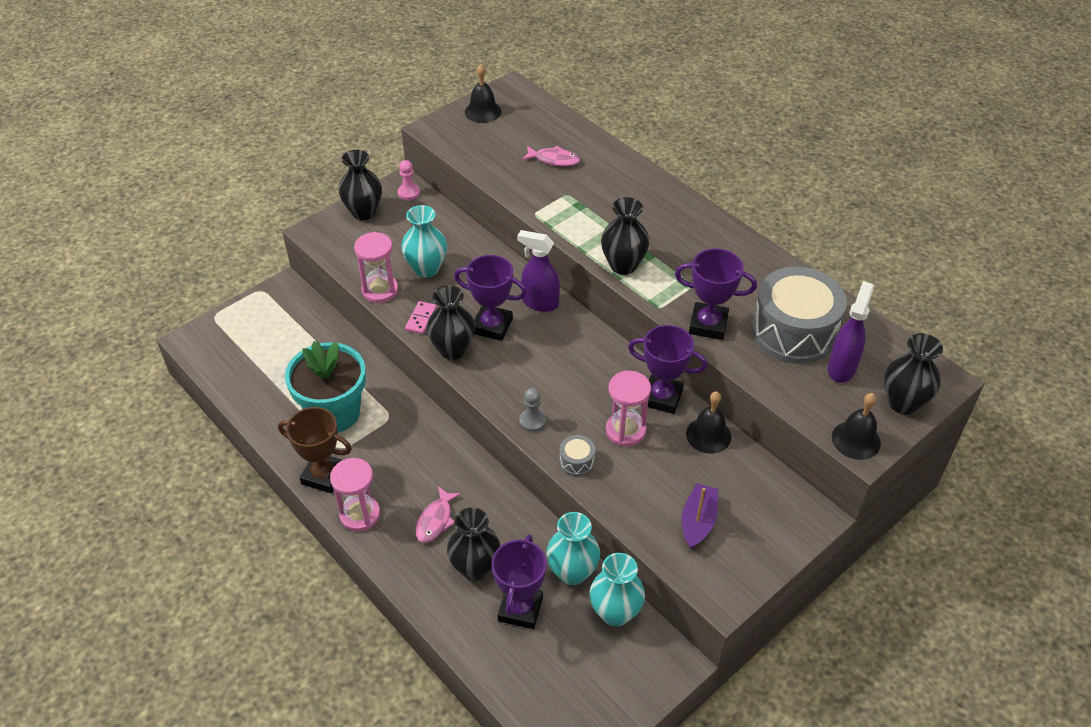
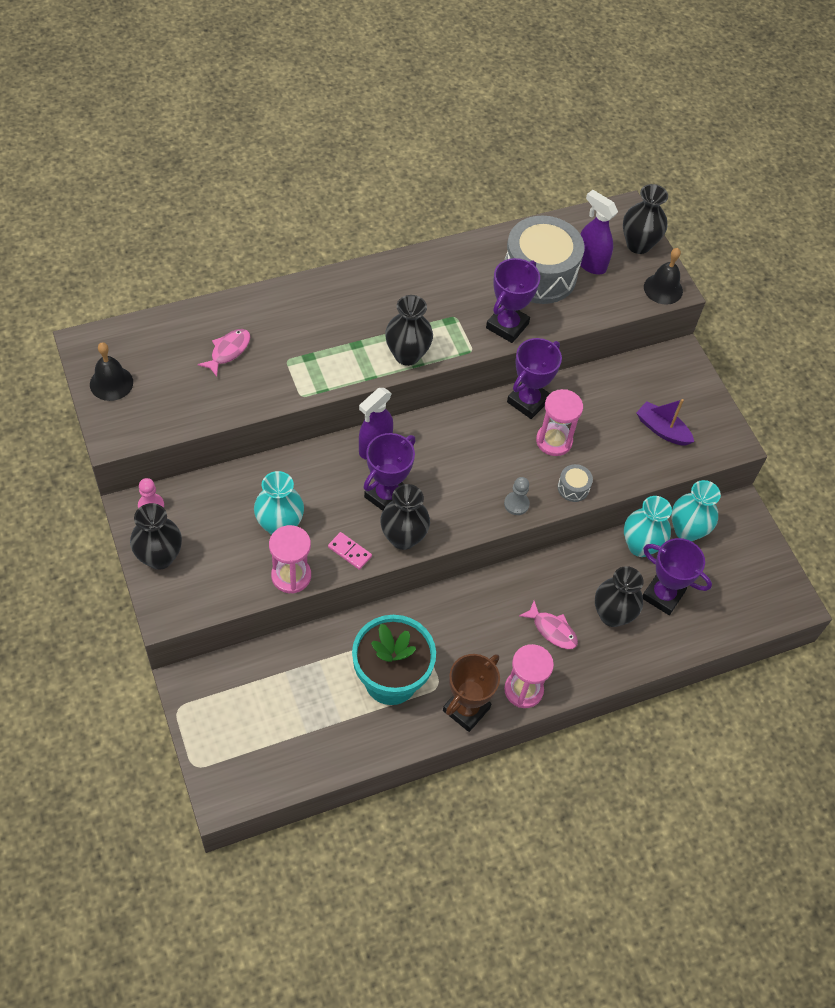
camera: 75 degrees left, 10 degrees up
black bell [686,391,731,454] -> none

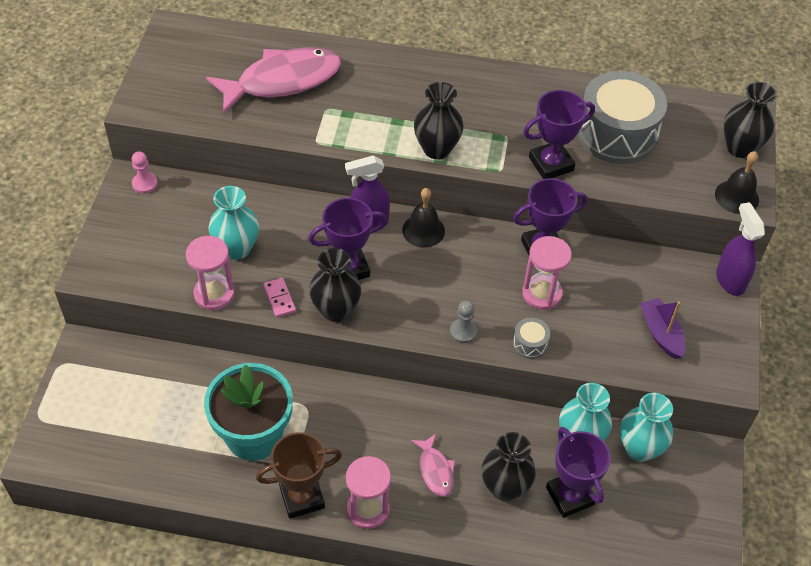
camera: 35 degrees right, 5 degrees down
black bell [90,342,133,401] -> black bell moved to [402,188,445,248]
black vase [130,503,182,570] -> none
pink fish [198,329,250,377] -> pink fish [206,47,341,114], size x2.14
purple spray bottle [580,190,618,274] -> purple spray bottle moved to [716,202,765,296]

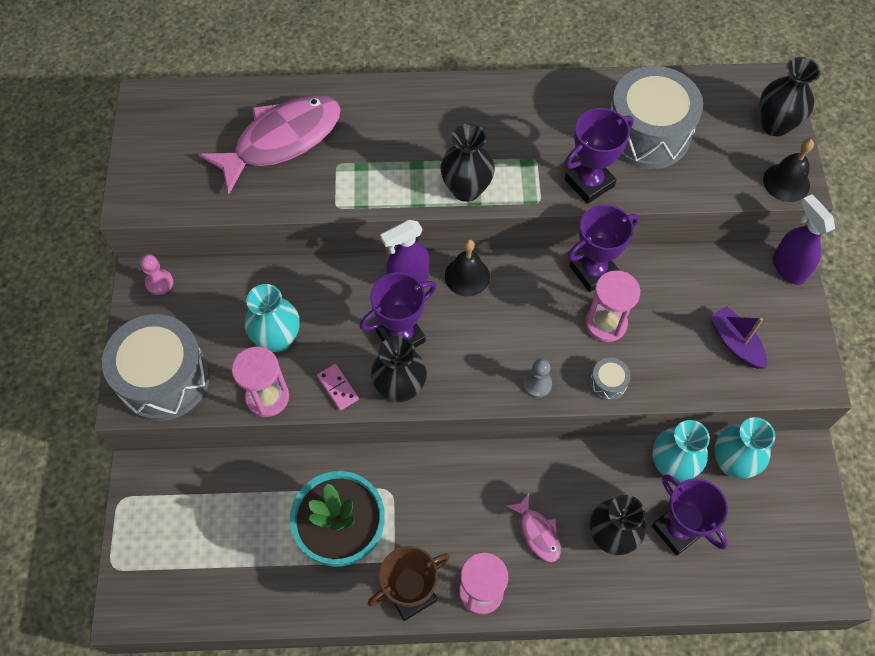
camera: 10 degrees left, 10 degrees up
none -> grey drum [102,314,210,421]

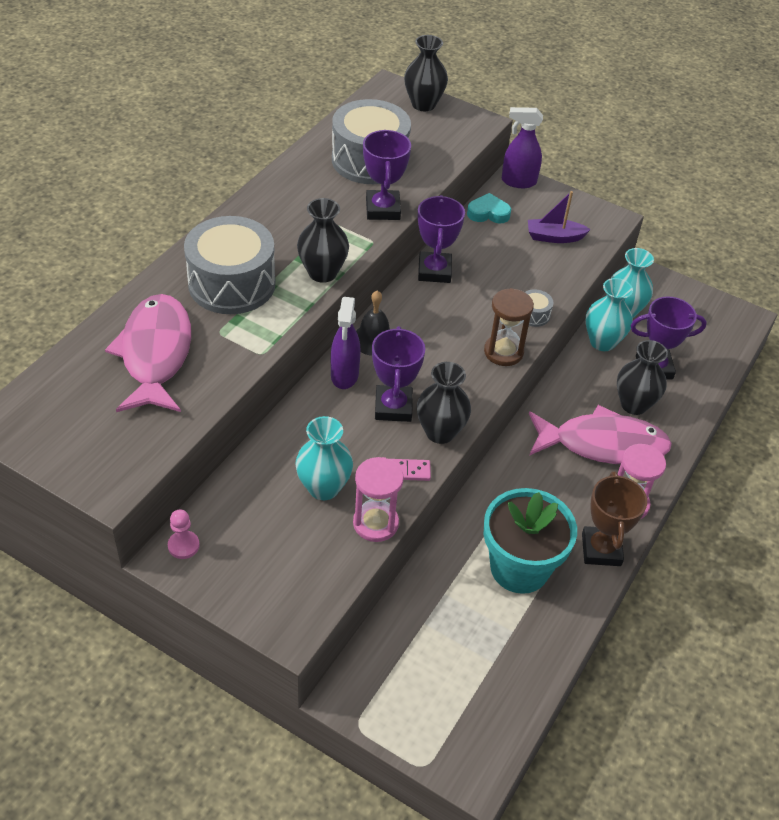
camera: 60 degrees left, 15 degrees down
grey drum [102,314,210,421] -> grey drum moved to [184,216,276,314]
pink fish [506,493,561,562] -> pink fish [529,405,672,464], size x2.14
grey pawn [523,359,552,398] -> brown hourglass [484,288,534,366]
pink hourglass [585,270,640,342] -> none
black bell [763,139,814,202] -> none
none -> turquoise heart [467,193,511,223]

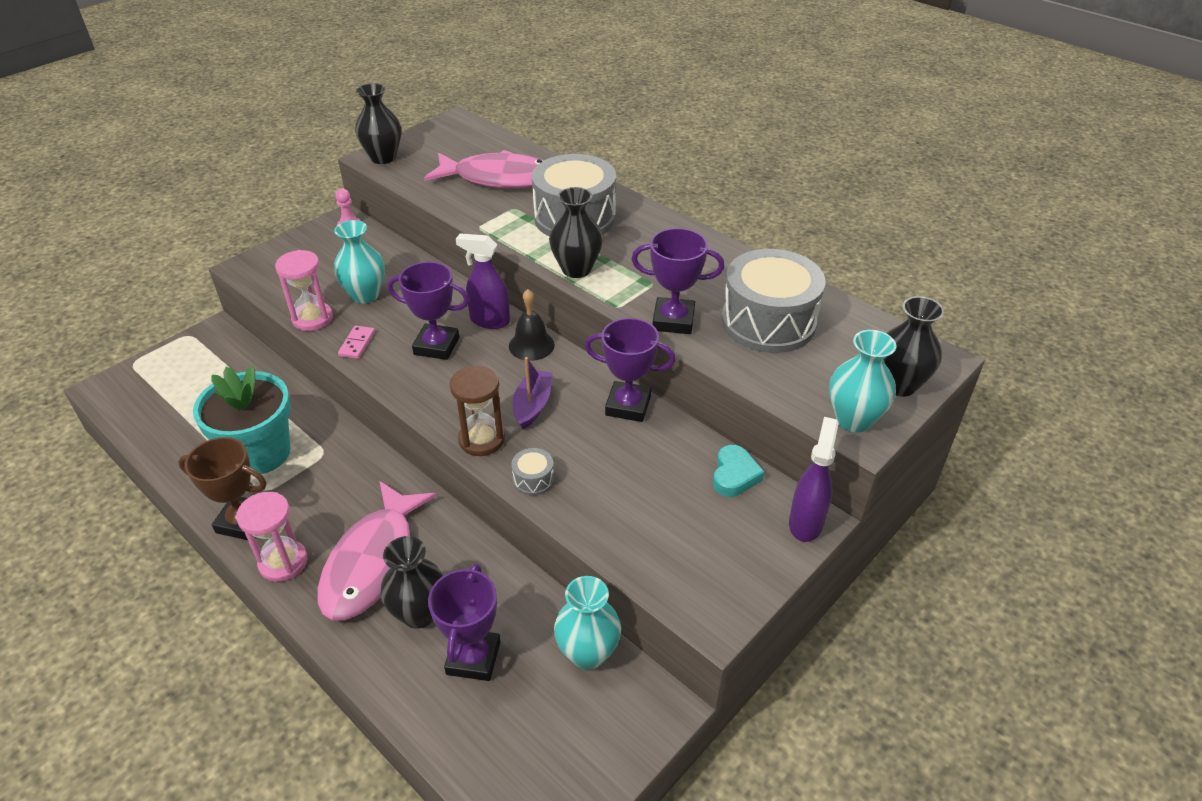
camera: 105 degrees right, 5 degrees down
black vase [417,362,471,444] -> black vase moved to [355,83,401,164]
purple boat [528,191,591,243] -> purple boat moved to [512,357,553,430]
turquoise vase [585,278,633,351] -> turquoise vase moved to [829,330,897,432]

